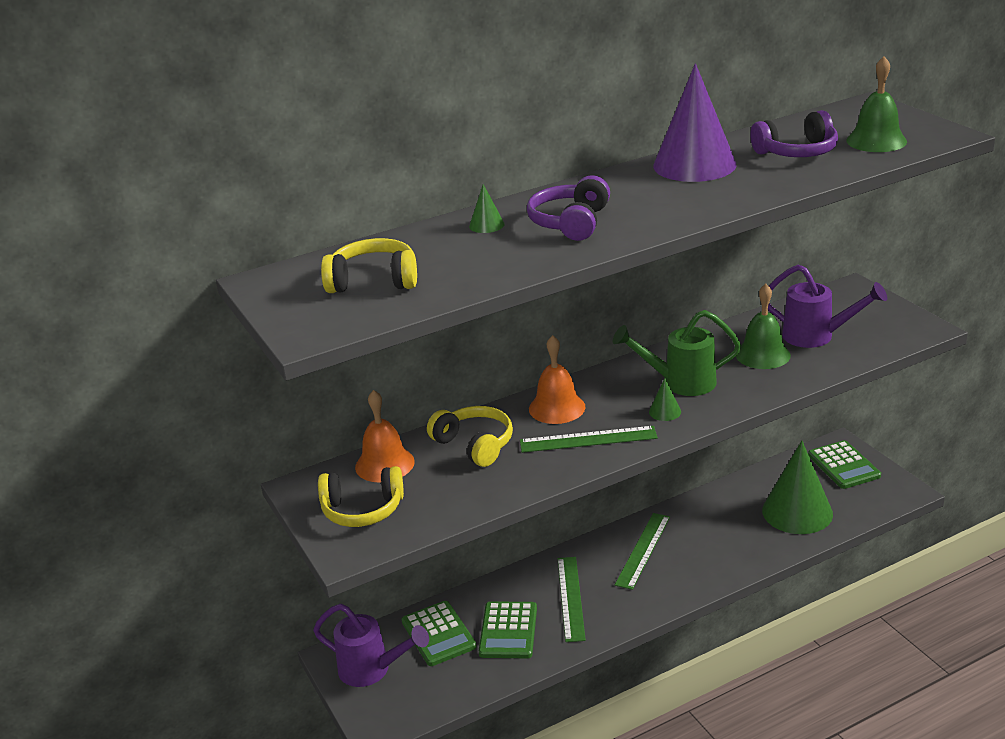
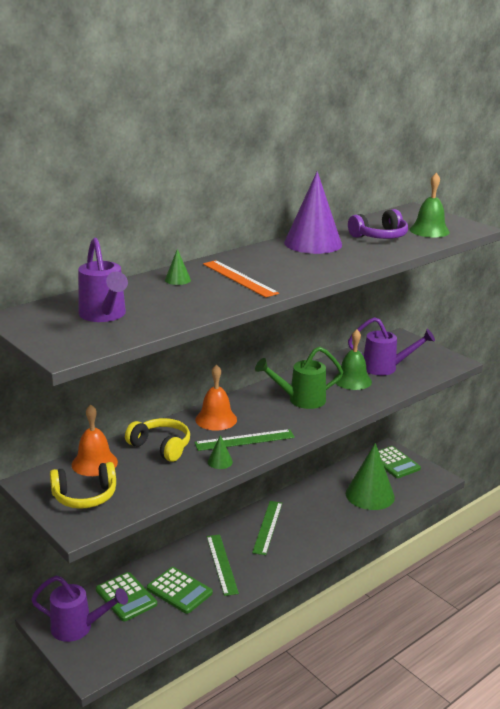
camera: 15 degrees left, 5 degrees down
yellow headphones [321,238,417,293] -> purple watering can [78,238,128,322]
green calculator [479,601,537,658] -> green calculator turned 45 degrees counterclockwise [147,567,213,614]
purple headphones [527,175,610,241] -> orange ruler [203,260,279,298]
green cone [649,378,681,421] -> green cone moved to [208,435,233,469]

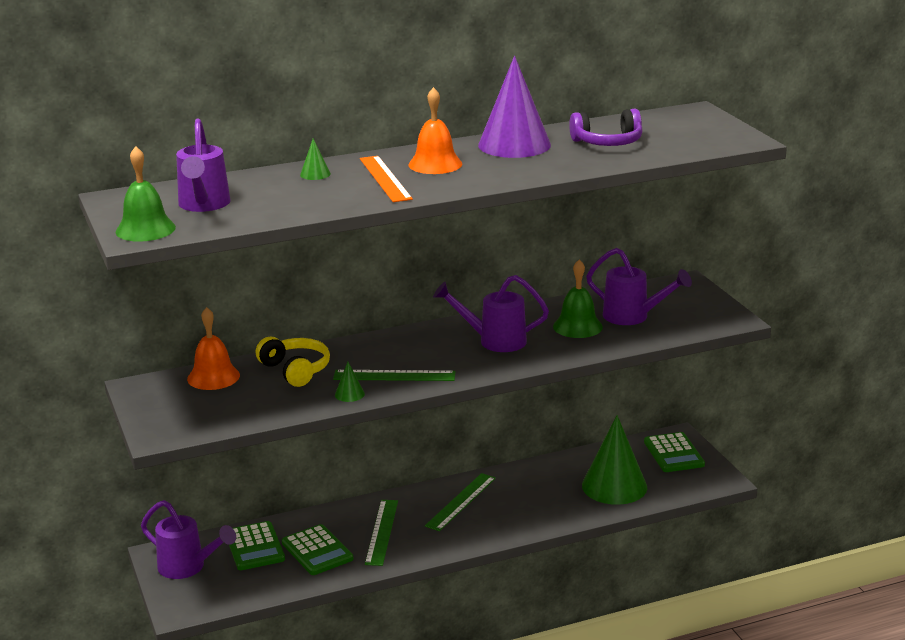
camera: 20 degrees right, 0 degrees up
yellow headphones [50,462,116,509] -> none
orange bell [195,364,237,431] -> orange bell moved to [409,87,462,174]
green watering can [255,347,343,409] -> purple watering can [433,275,549,352]
green bell [409,173,450,238] -> green bell moved to [116,146,176,242]

